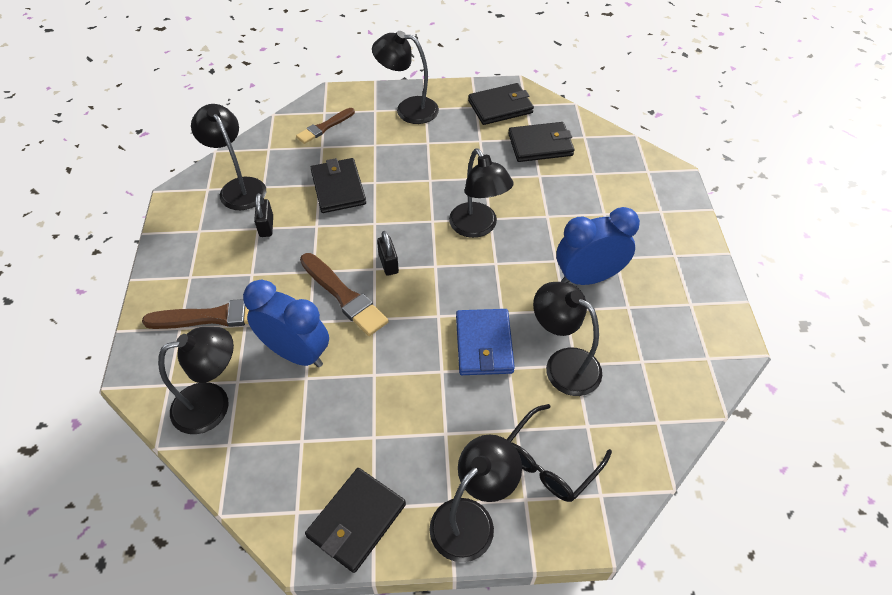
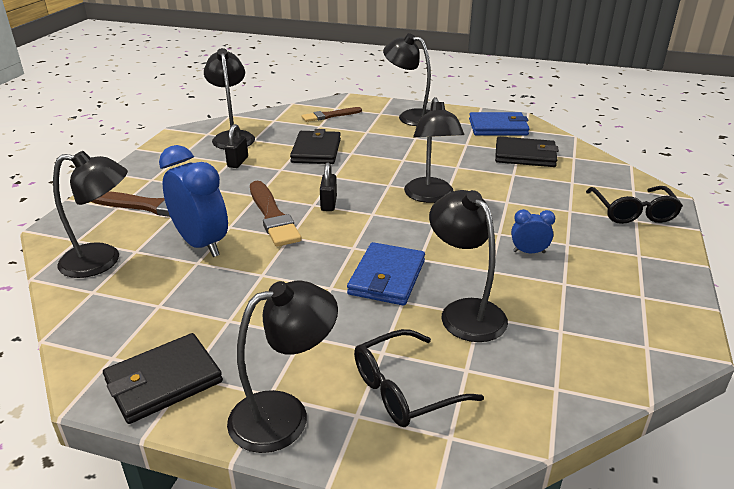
camera: 20 degrees right, 20 degrees down
black wallet [468,83,534,125] -> blue wallet [469,112,530,135]
blue clock [556,207,640,285] -> blue clock [511,209,555,253], size x0.48
none -> black glasses [586,186,683,224]

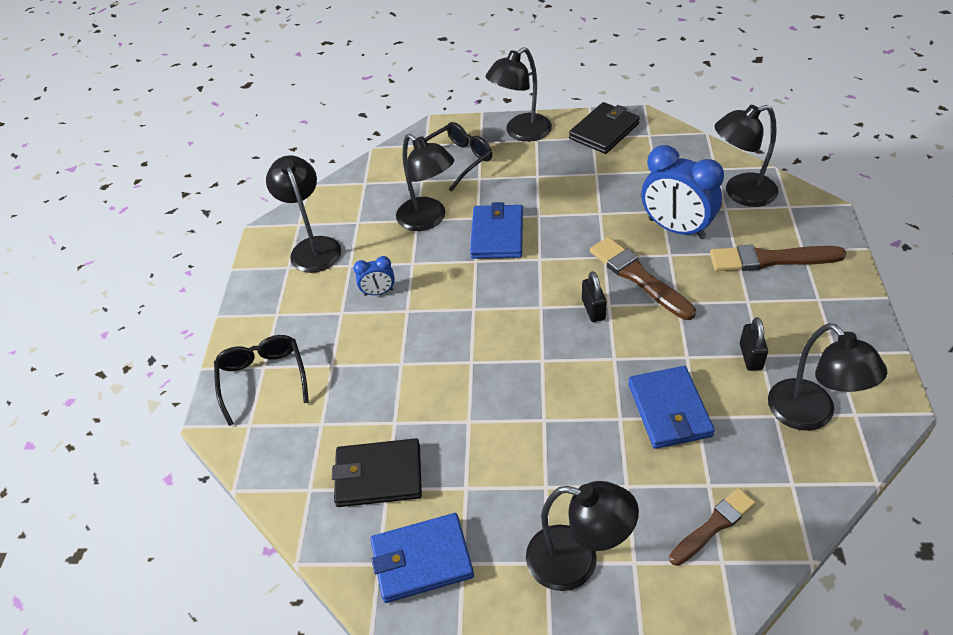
camera: 170 degrees right, 15 degrees up
black wallet [290,129,341,164] -> blue wallet [628,366,715,449]
black lamp [404,97,464,203] -> black lamp moved to [266,155,341,273]

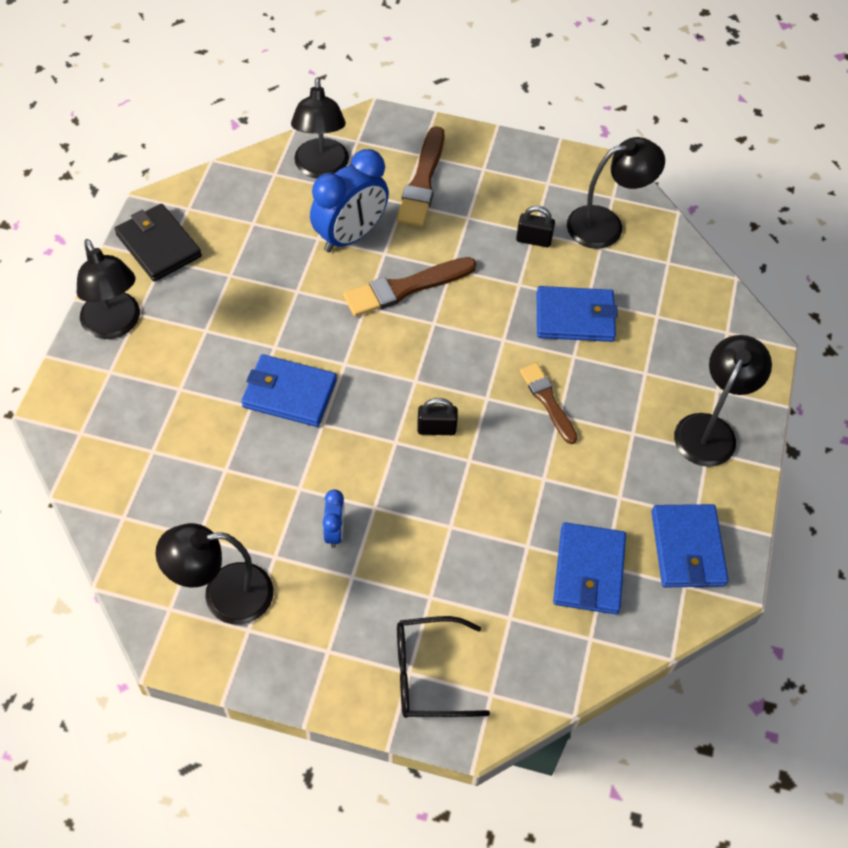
camera: 85 degrees left, 10 degrees up
black wallet [332,438,422,507] -> blue wallet [553,522,626,614]
black lamp [396,134,454,231] -> none
black glasses [425,122,492,192] -> none
black padlock [582,271,607,322] -> black padlock moved to [417,398,458,435]
brown brush [669,488,756,566] -> brown brush moved to [520,363,577,444]

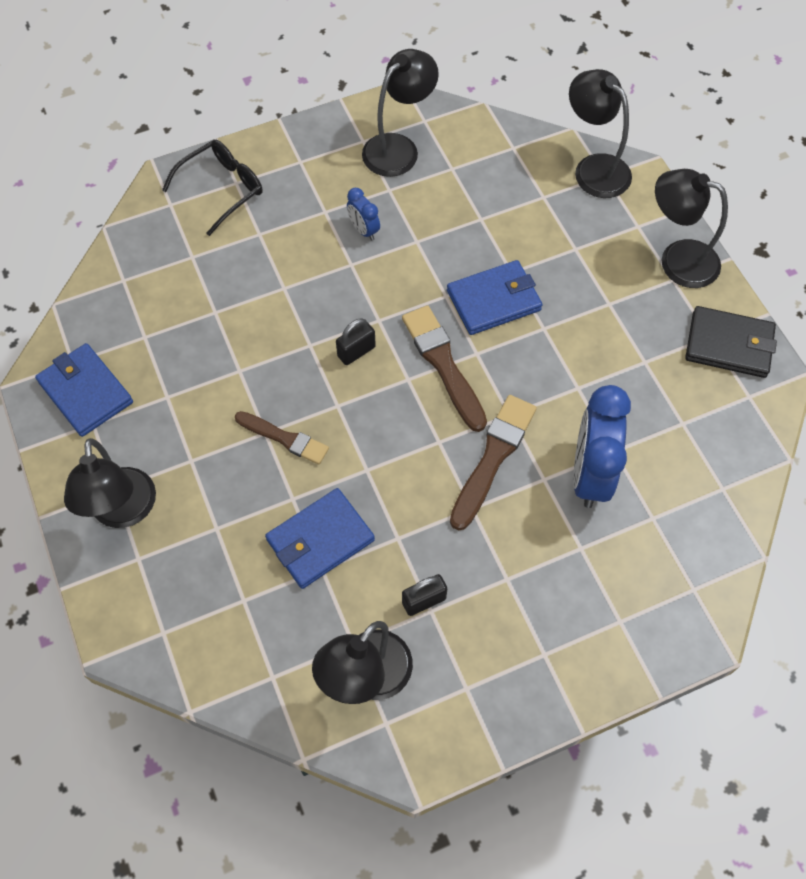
camera: 145 degrees right, 5 degrees up
black lamp [291,77,349,179] -> black lamp moved to [569,69,632,198]
brown brush [396,126,444,227] -> brown brush moved to [402,305,487,432]
blue wallet [553,522,626,614] -> none

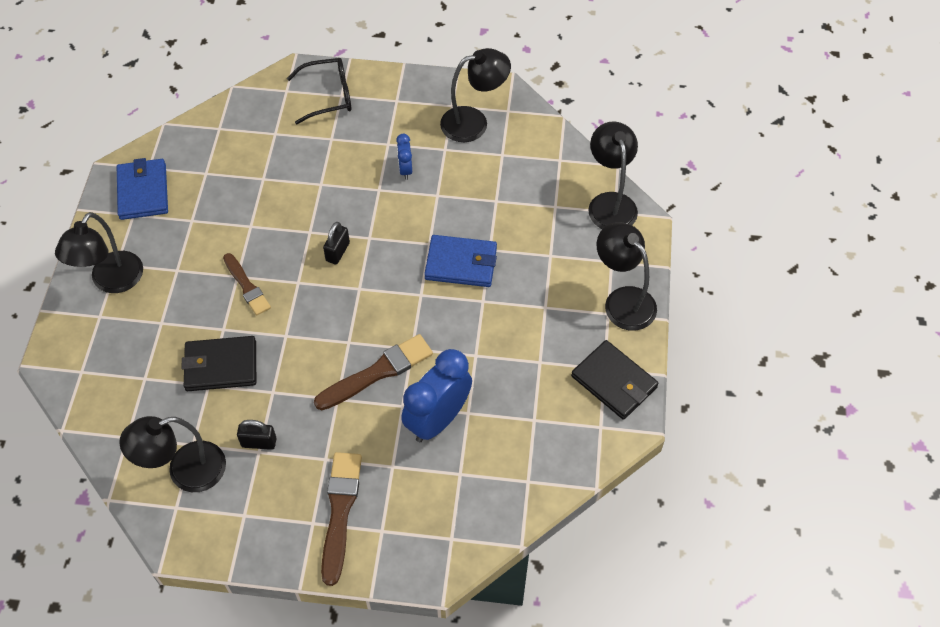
camera: 30 degrees right, 5 degrees down
blue wallet [265,488,375,589] -> black wallet [181,336,256,391]
black padlock [336,318,376,365] -> black padlock turned 60 degrees counterclockwise [323,222,350,264]
brown brush [402,305,487,432] -> brown brush moved to [321,452,362,586]

